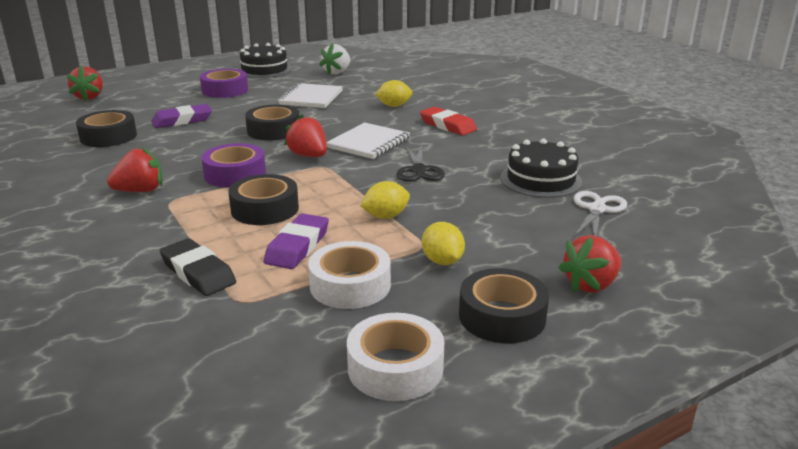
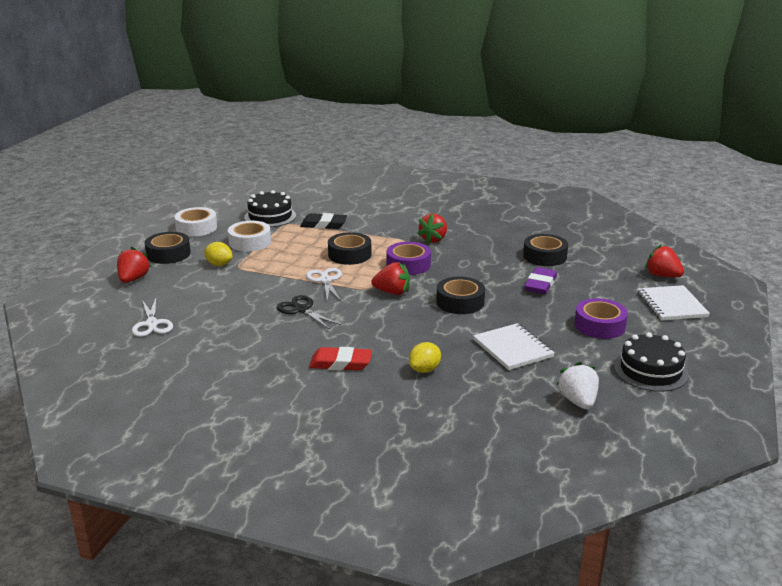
camera: 140 degrees right, 0 degrees up
purple eraser [264,213,329,269] -> none
white notebook [326,122,410,159] -> white notebook moved to [638,285,710,321]
yellow lemon [360,181,410,219] -> none
black cake [500,139,583,198] -> black cake moved to [244,190,296,227]
none -> white scissors [306,268,342,301]

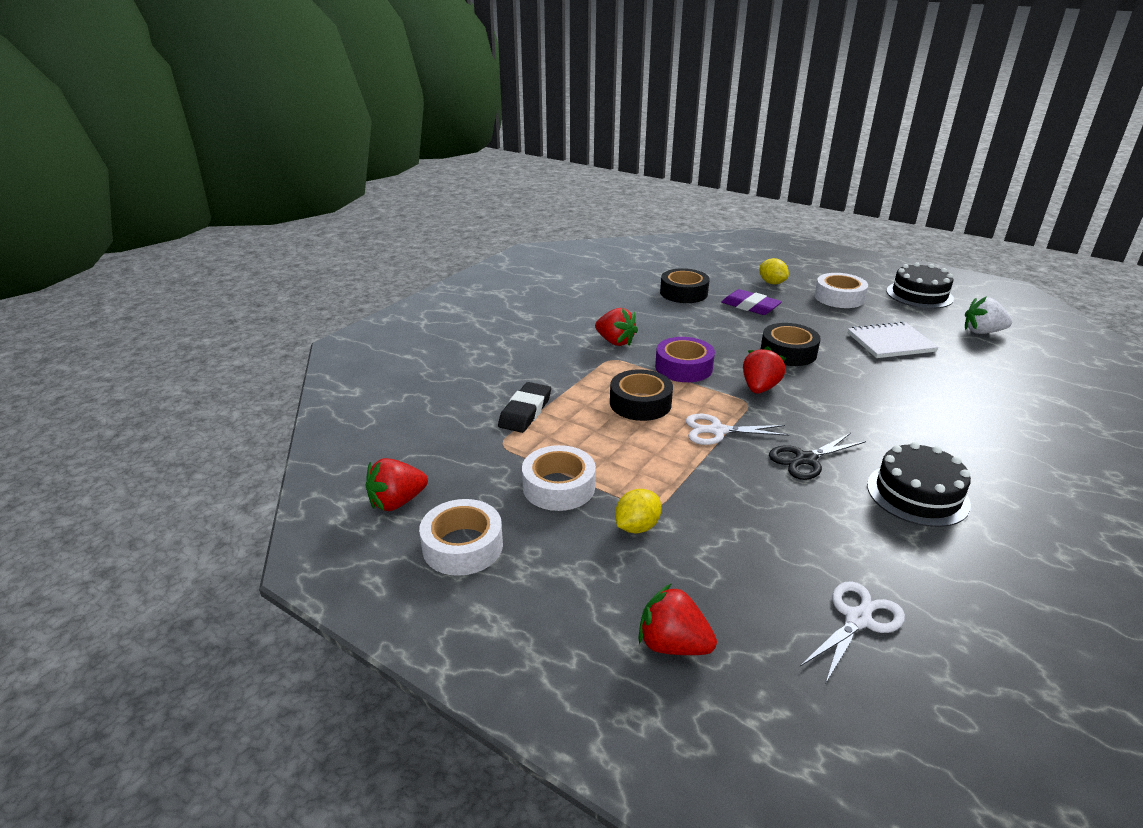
camera: 75 degrees left, 5 degrees up
white scissors [132,299,173,337] -> white scissors turned 45 degrees counterclockwise [800,581,905,683]
black tape [145,232,191,264] -> none
black cake [244,190,296,227] -> black cake moved to [867,442,971,527]
red eraser [309,347,372,371] -> none
yellow lemon [409,342,441,373] -> yellow lemon moved to [760,258,789,284]
purple tape [574,298,628,339] -> white tape [814,273,868,308]
white notebook [638,285,710,321] -> none
red strawberry [645,244,684,277] -> red strawberry moved to [366,458,428,511]

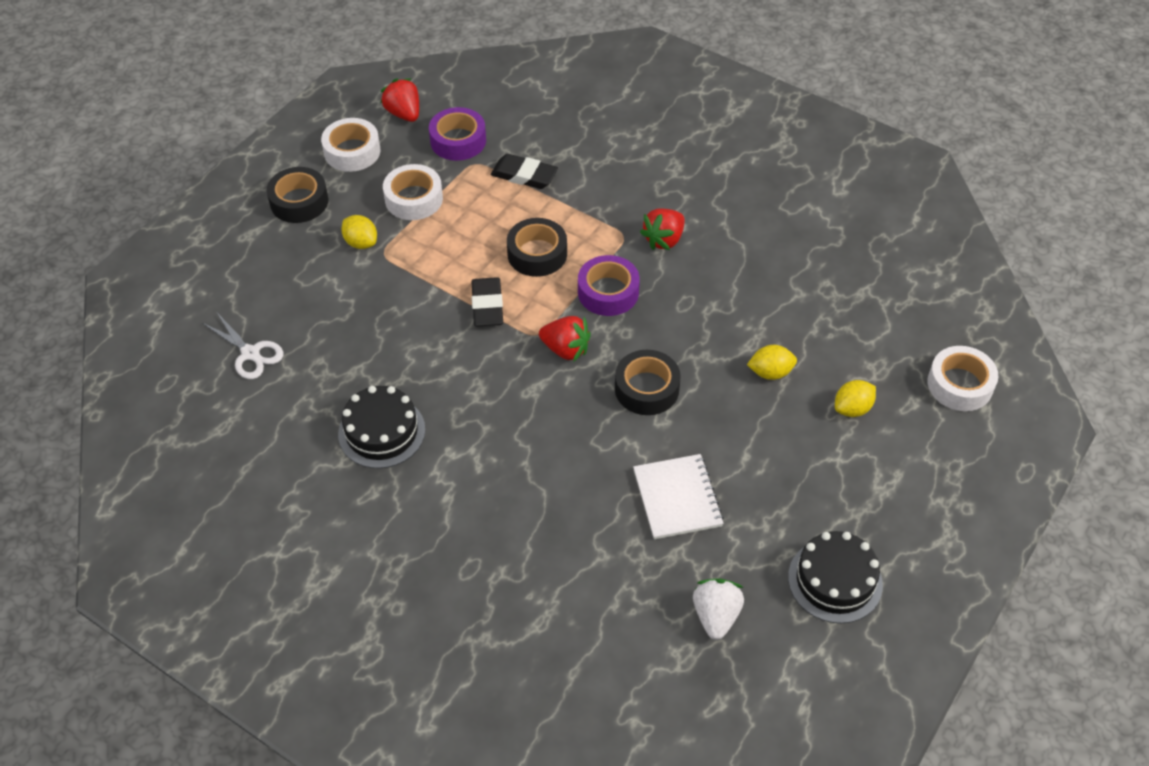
camera: 90 degrees right, 20 degrees up
red strawberry [638,583,717,655] -> none
black tape [660,268,710,303] -> black tape moved to [267,167,329,223]
white scissors [686,414,789,445] -> black eraser [471,277,503,327]
purple eraser [722,289,782,315] -> yellow lemon [747,345,797,380]
black scissors [769,433,866,480] -> none
white tape [814,273,868,308] -> white tape moved to [927,346,998,411]
none -> purple tape [429,107,486,161]

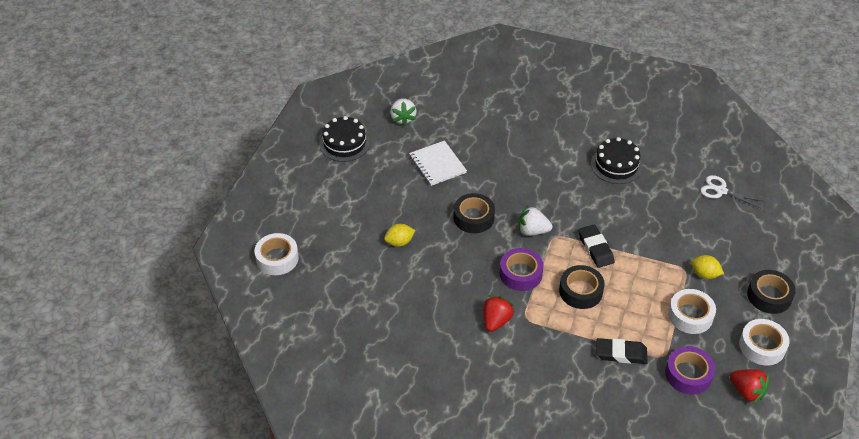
camera: 165 degrees right, 5 degrees down
red strawberry [539,316,591,362] -> white strawberry [519,206,552,236]
yellow lemon [835,380,876,417] -> none

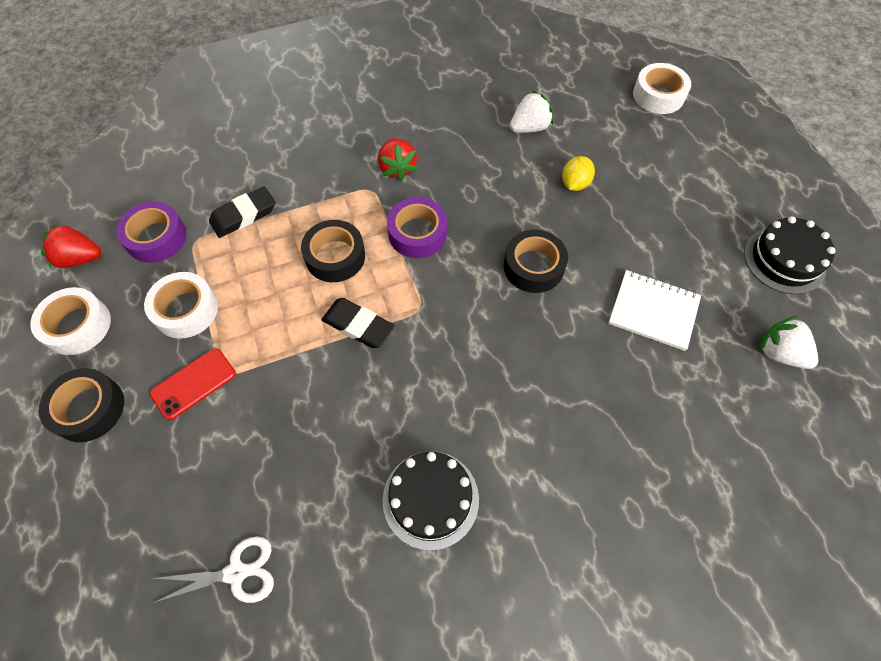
camera: 140 degrees right, 15 degrees up
white strawberry [519,206,552,236] -> white strawberry moved to [510,91,553,133]
yellow lemon [691,255,724,279] -> red phone [150,348,236,420]

